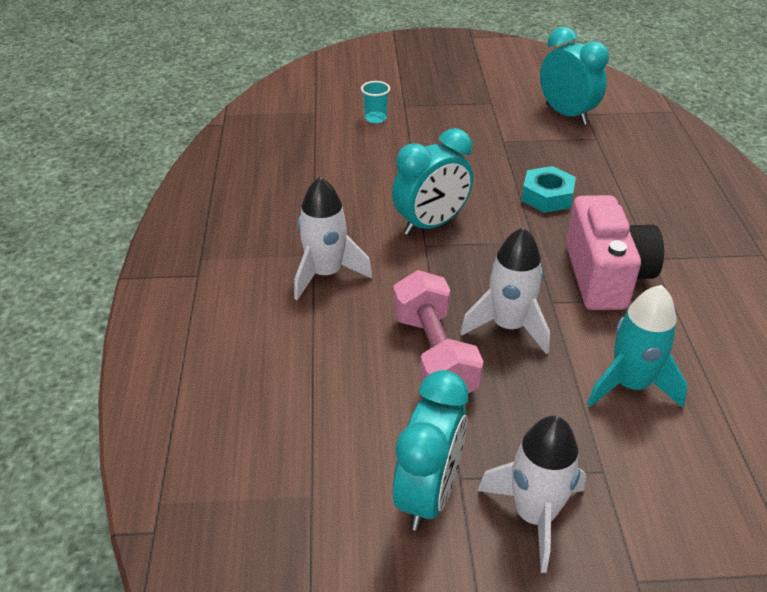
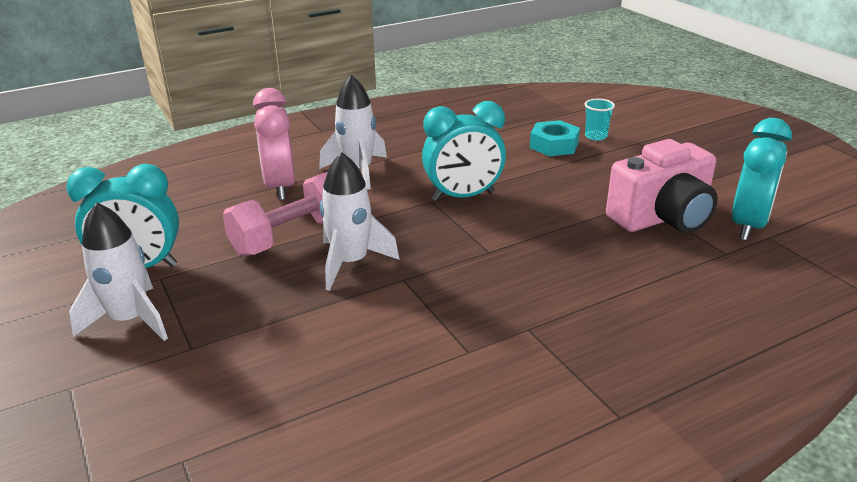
camera: 65 degrees right, 10 degrees down
turquoise clock [392,128,473,235] -> turquoise clock turned 45 degrees counterclockwise [422,101,506,201]
turquoise nut [521,166,576,213] -> turquoise nut moved to [530,120,580,156]
pink camera [566,195,664,310] -> pink camera moved to [606,139,718,234]
turquoise rocket [587,285,688,408] -> none
none -> pink clock [253,88,295,200]

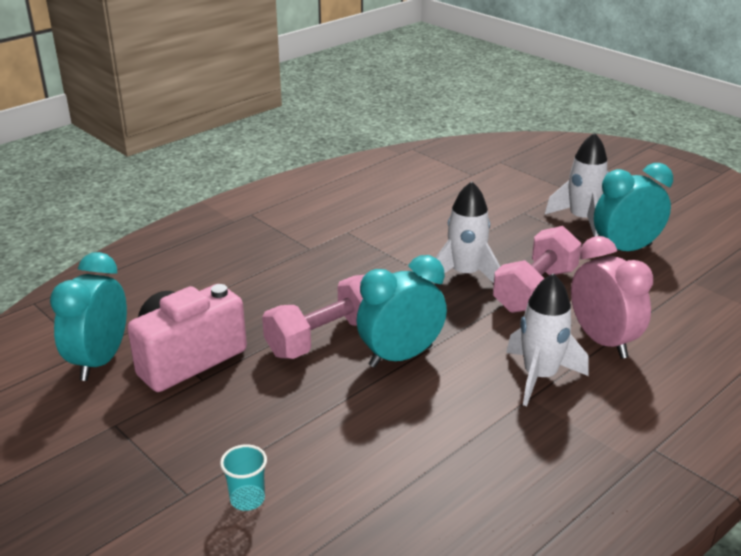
camera: 165 degrees right, 0 degrees up
turquoise nut [530,120,580,156] -> none
none -> pink dumbbell [262,275,365,359]

